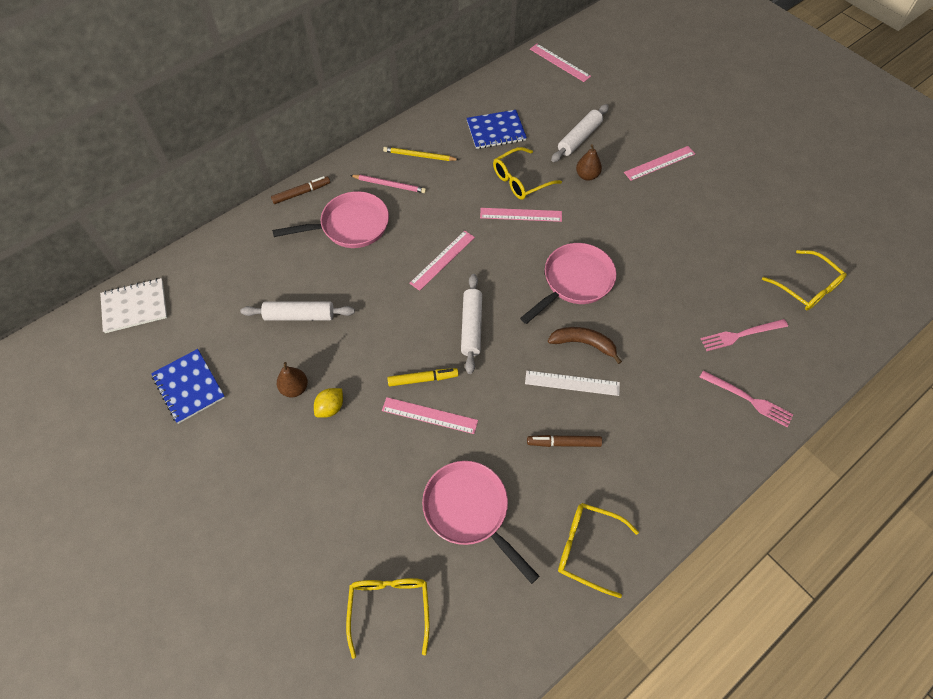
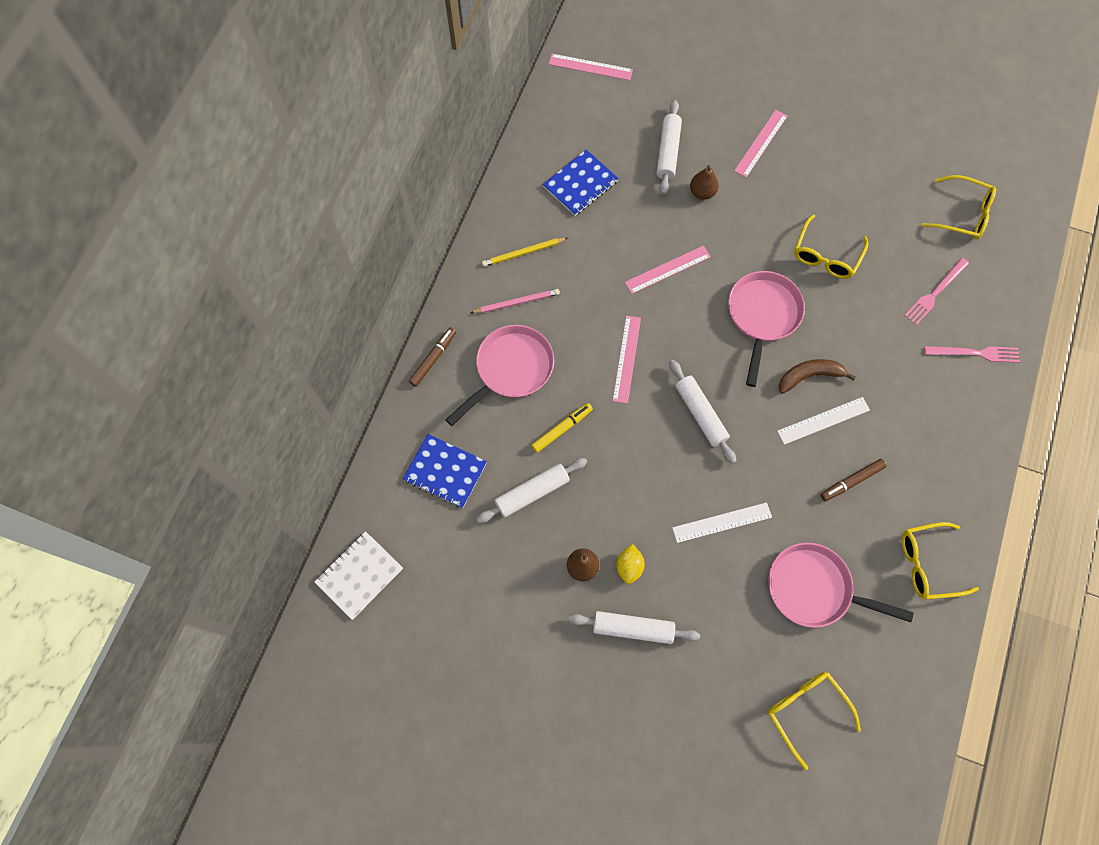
camera: 30 degrees left, 10 degrees up
blue notebook [151,349,225,424] -> blue notebook moved to [403,434,487,508]
pink ruler [382,397,478,434] -> white ruler [672,502,772,543]
yellow marker [387,368,459,386] -> yellow marker moved to [531,403,593,453]
yellow glasses [493,147,562,200] -> yellow glasses moved to [794,214,868,279]
none -> white rolling pin [568,611,700,644]

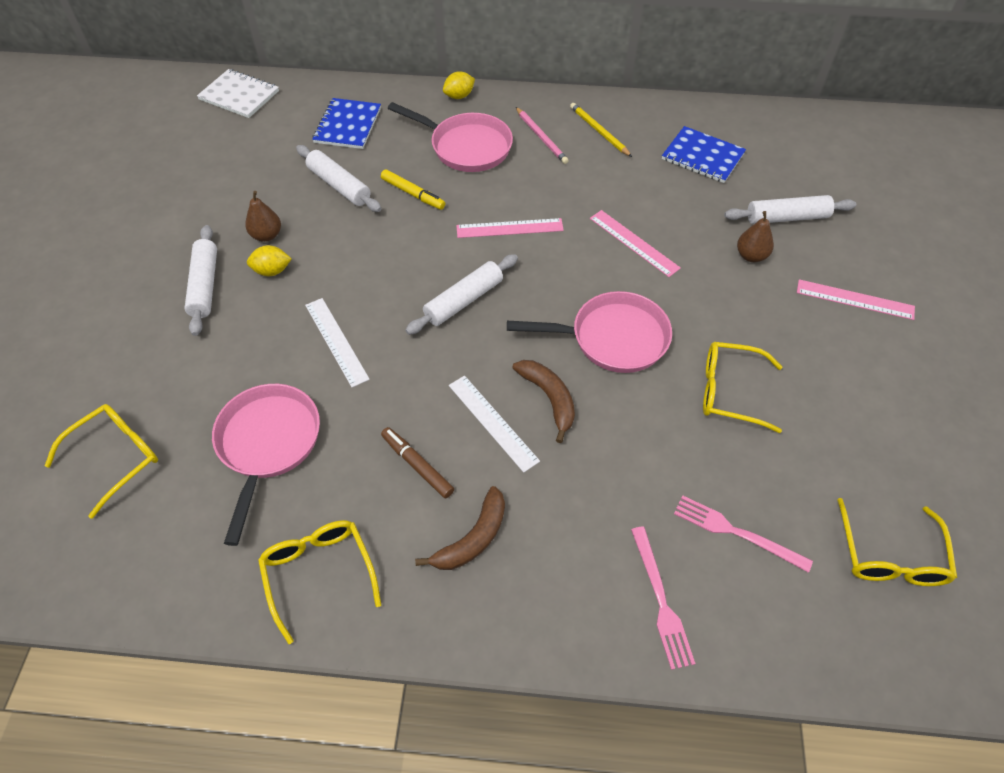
camera: 75 degrees right, 15 degrees down
brown marker [409,327,456,387] -> yellow lemon [443,71,475,99]
pink ruler [549,54,633,80] -> none
none -> brown banana [415,486,505,570]

